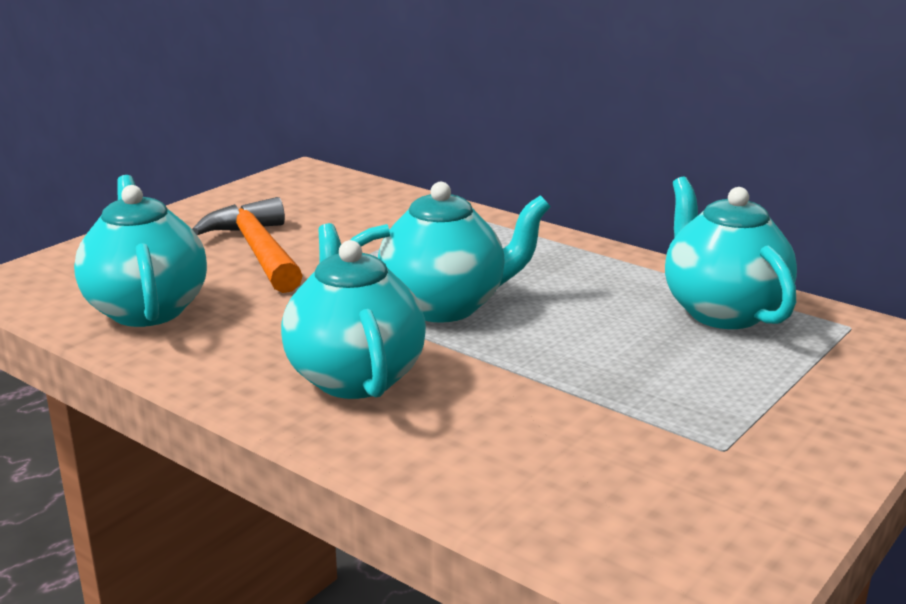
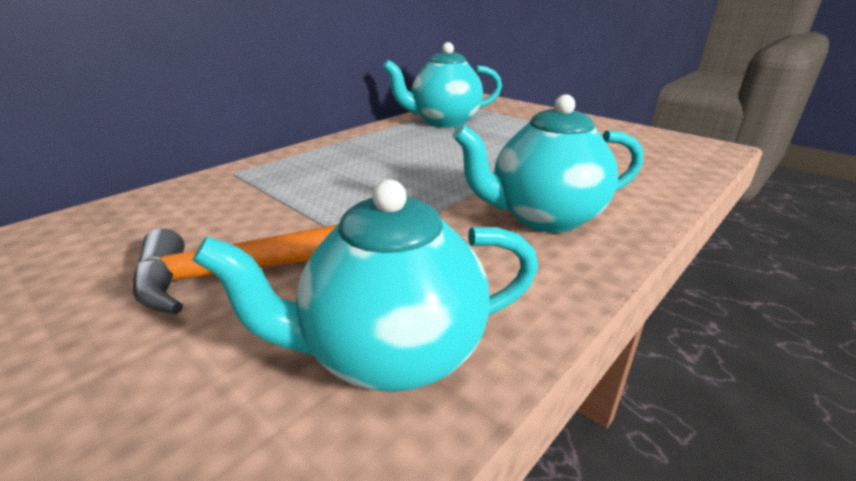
camera: 85 degrees left, 5 degrees up
turquoise teapot [351,182,551,323] -> none

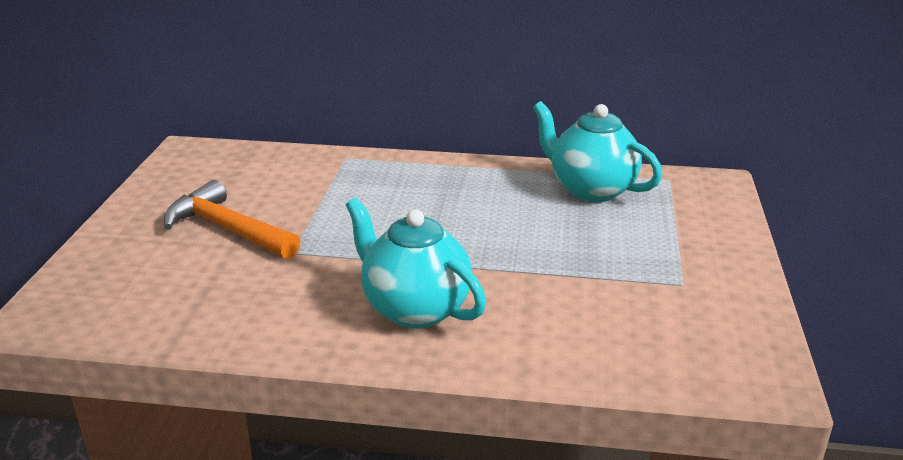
camera: 55 degrees right, 0 degrees up
turquoise teapot [192,179,538,392] -> none

